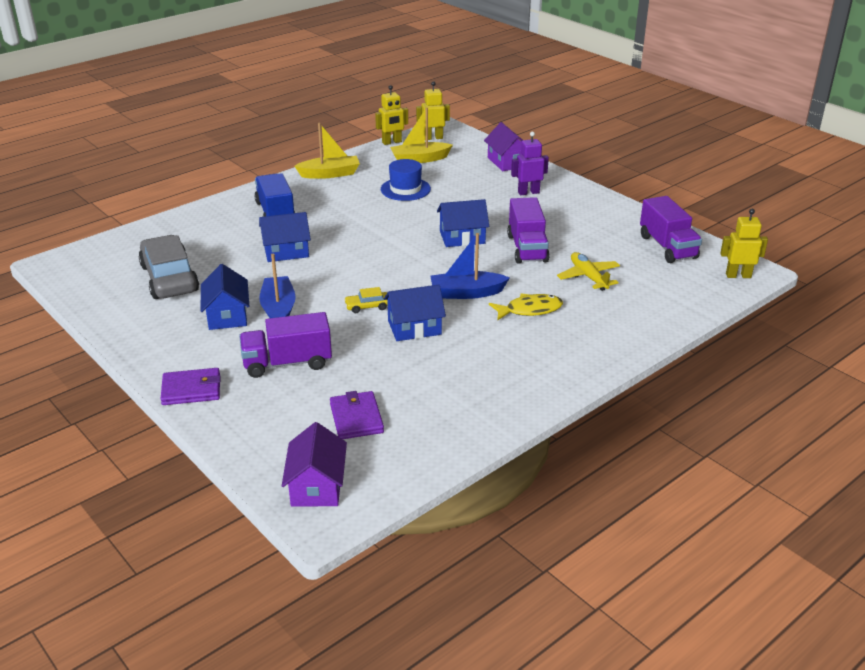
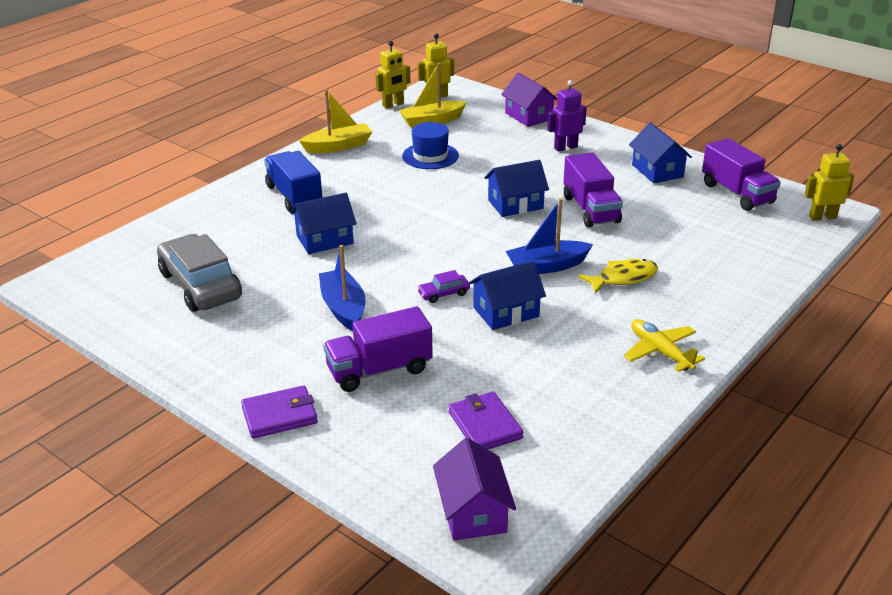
camera: 10 degrees left, 0 degrees up
blue house [201,264,249,330] -> blue house moved to [629,122,692,183]
yellow car [344,287,388,313] -> purple car [417,270,470,303]
yellow plane [557,252,620,291] -> yellow plane moved to [624,319,705,372]

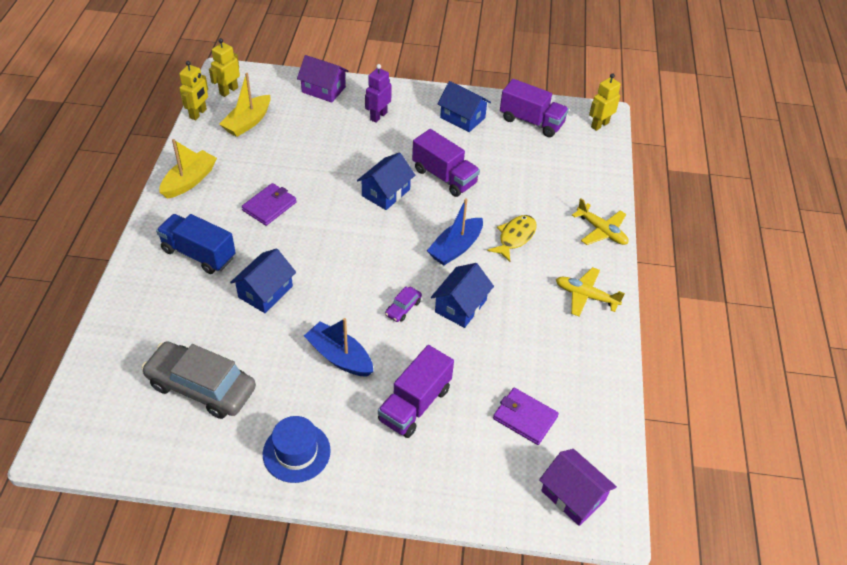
camera: 35 degrees left, 15 degrees up
purple wallet [241,385,318,438] -> purple wallet moved to [242,183,297,226]
blue hat [402,122,459,169] -> blue hat moved to [263,416,331,483]
none -> yellow plane [572,198,629,245]

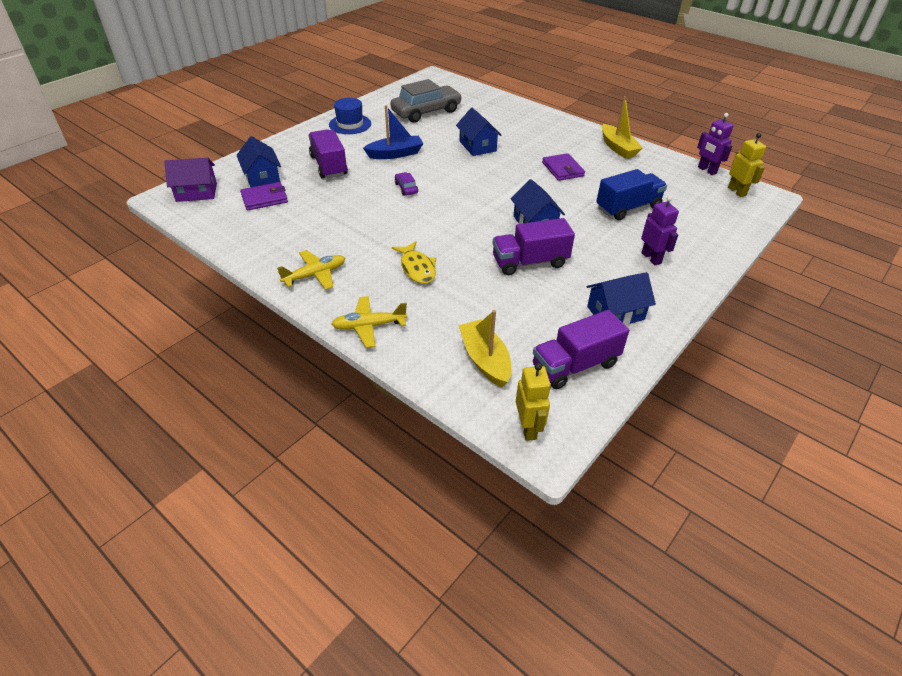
camera: 125 degrees right, 5 degrees down
blue truck [156,214,236,274] -> blue truck moved to [596,169,667,220]
yellow robot [179,61,208,120] -> purple robot [697,113,734,175]
yellow boat [219,73,271,137] -> yellow boat moved to [459,310,512,388]
purple house [297,55,348,103] -> none
blue boat [427,198,483,265] -> none
blue house [431,263,494,328] -> blue house moved to [236,136,281,187]

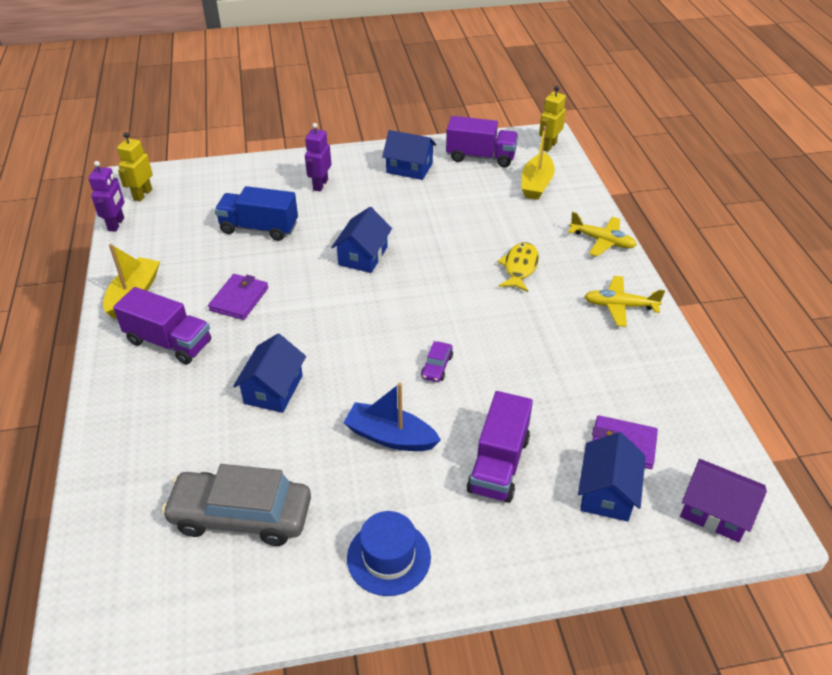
camera: 140 degrees left, 0 degrees up
purple truck [493,218,575,275] -> purple truck moved to [113,287,211,364]

